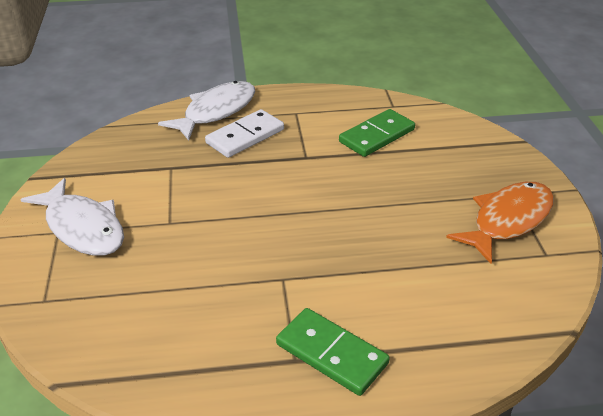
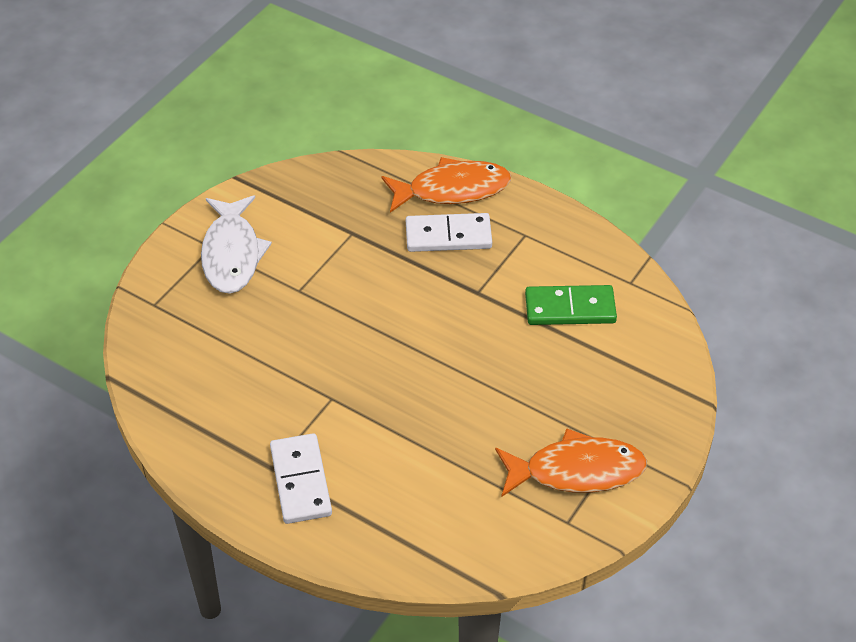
camera: 40 degrees right, 10 degrees up
white fish [158,81,255,141] -> orange fish [381,157,511,213]
green domino [276,308,390,396] -> white domino [270,433,332,524]

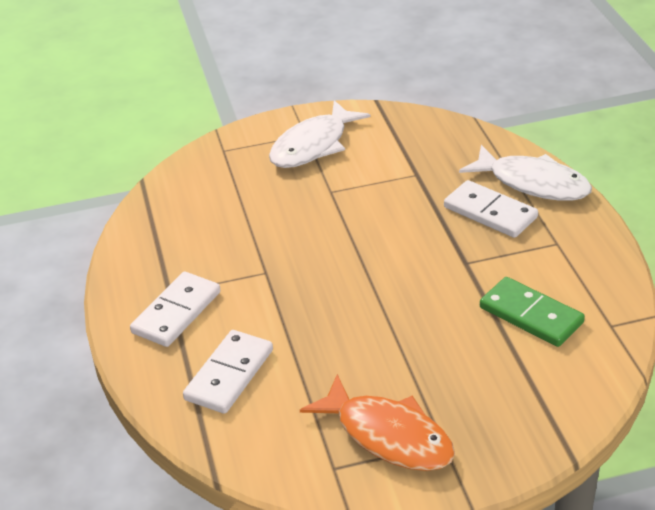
camera: 45 degrees right, 10 degrees down
orange fish [381,157,511,213] -> white fish [459,145,592,201]
none -> white domino [183,330,273,414]

